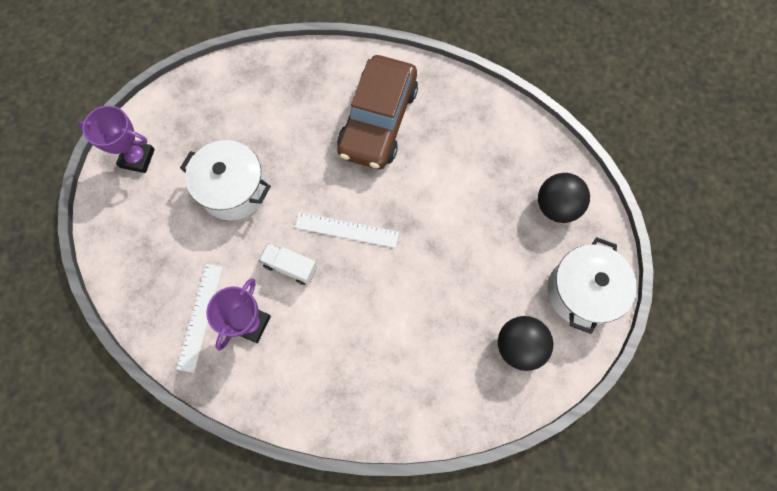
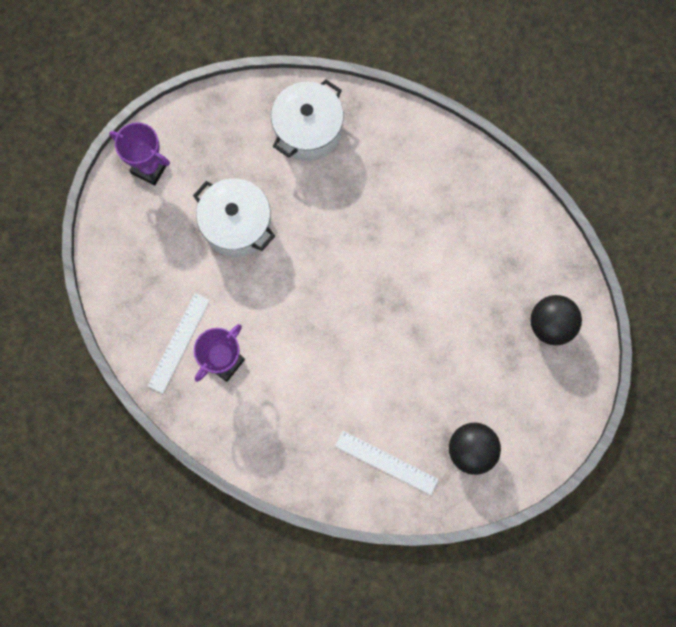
camera: 15 degrees right, 5 degrees up
white truck [259,243,318,285] -> none
white ruler [295,212,399,248] -> white ruler moved to [335,431,439,495]
brown car [337,55,418,170] -> none
white pot [548,237,637,334] -> white pot moved to [271,79,344,161]

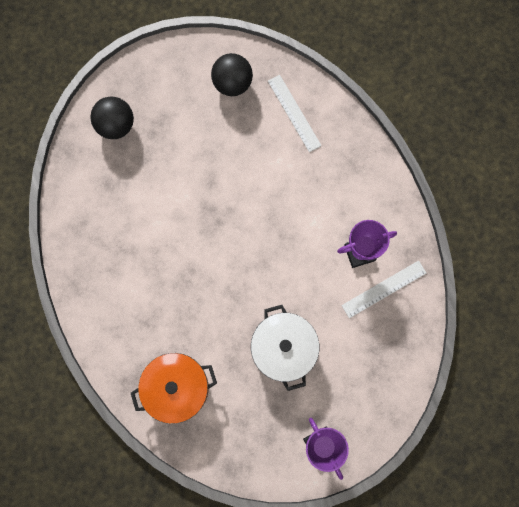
camera: 145 degrees left, 0 degrees up
white pot [271,79,344,161] -> orange pot [131,353,217,424]

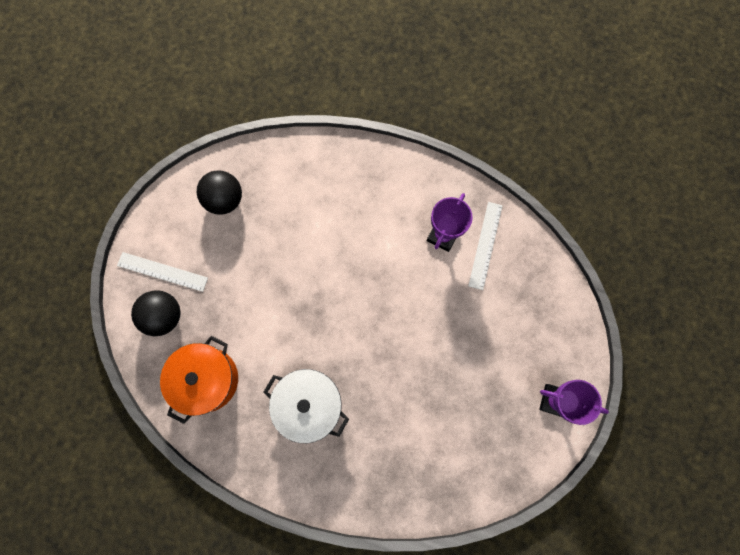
camera: 45 degrees left, 0 degrees up
orange pot [131,353,217,424] -> orange pot moved to [160,336,238,424]
white pot [251,305,319,391] -> white pot moved to [263,369,349,443]
white ruler [268,75,322,152] -> white ruler moved to [117,252,208,292]

